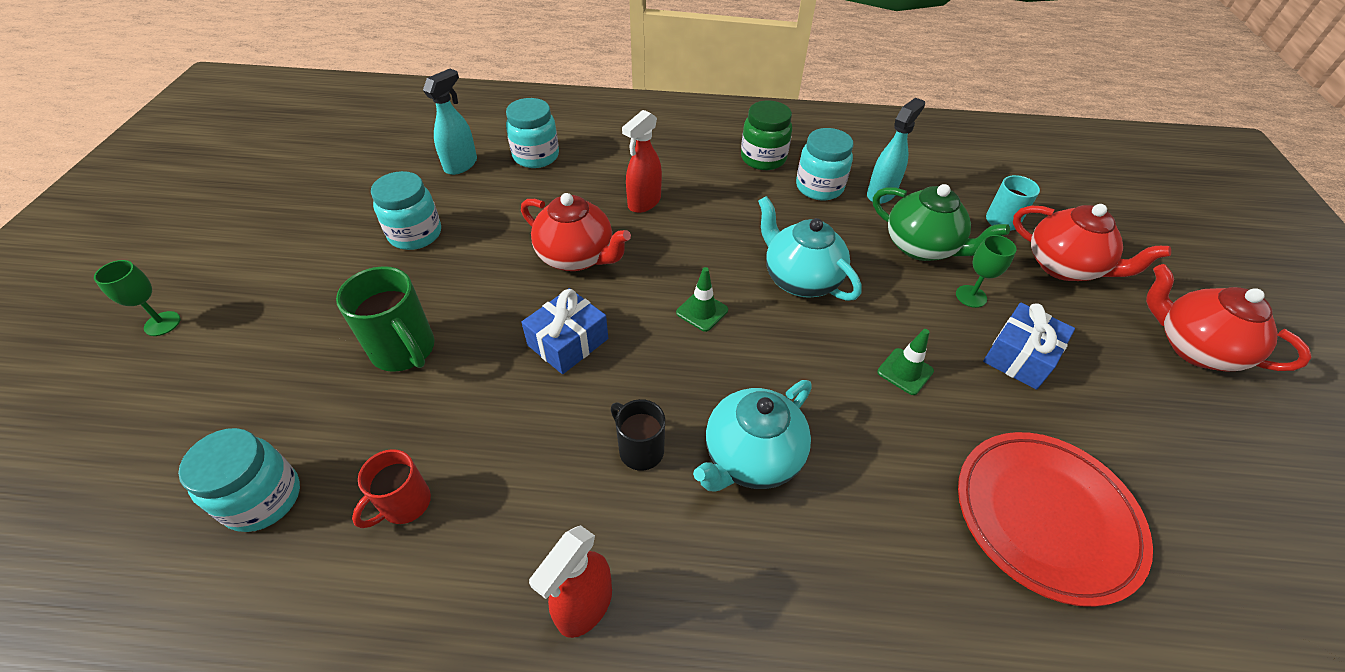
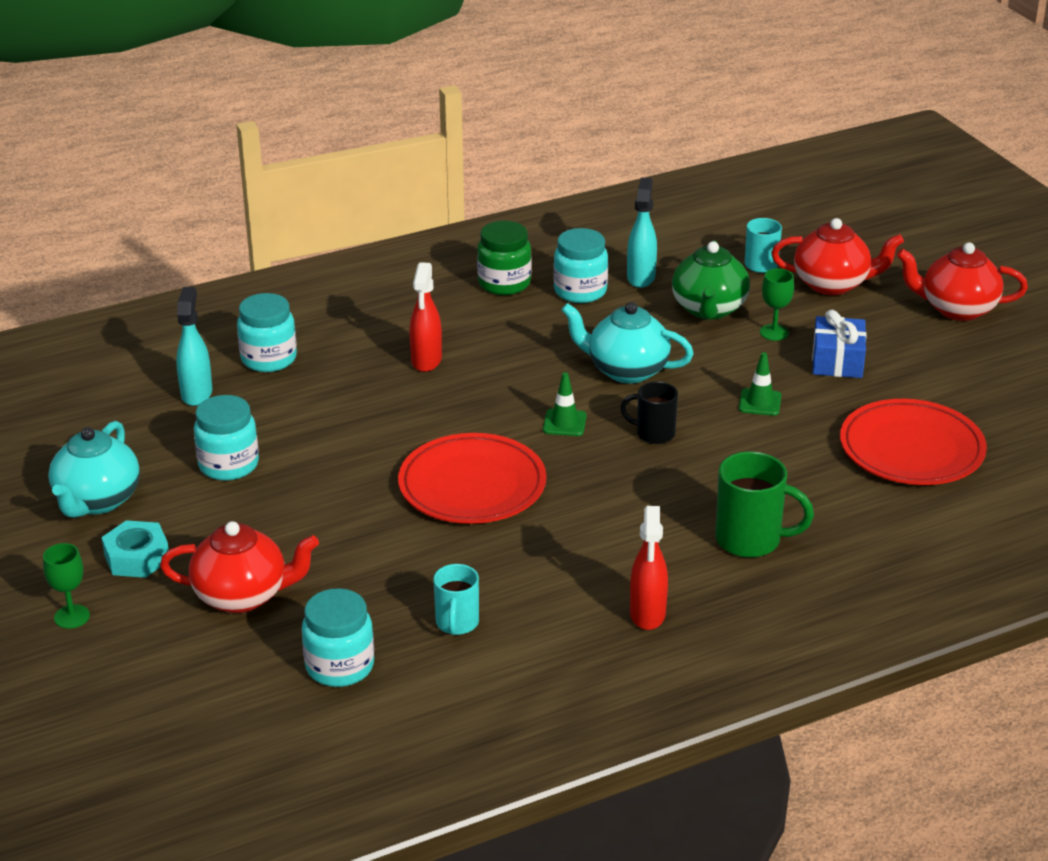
camera: 30 degrees left, 15 degrees down
green mug [336,266,435,372] -> green mug moved to [715,451,814,558]
red mug [352,449,431,528] -> turquoise mug [433,564,479,635]
red teapot [521,193,631,271] -> red teapot moved to [160,521,319,613]
blue gift [521,288,608,374] -> red plate [398,433,546,524]
black mug [611,399,665,471] -> black mug moved to [620,381,678,444]
turquoise teapot [693,380,812,492] -> turquoise teapot moved to [48,421,140,518]
green teapot [873,184,1010,261] -> green teapot turned 90 degrees clockwise [672,240,750,320]
none -> turquoise nut [101,520,169,578]

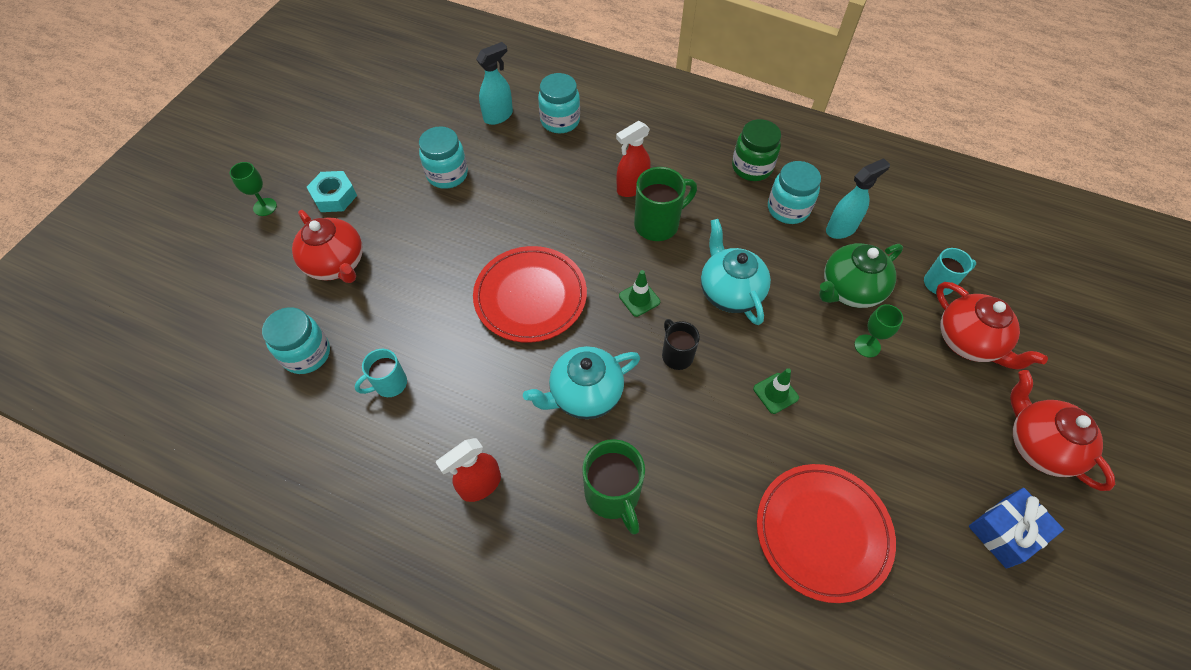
camera: 50 degrees right, 25 degrees up
turquoise teapot [48,421,140,518] -> turquoise teapot moved to [523,346,640,419]
blue gift [812,310,866,378] -> blue gift moved to [969,488,1064,569]
none -> green mug [634,167,697,241]

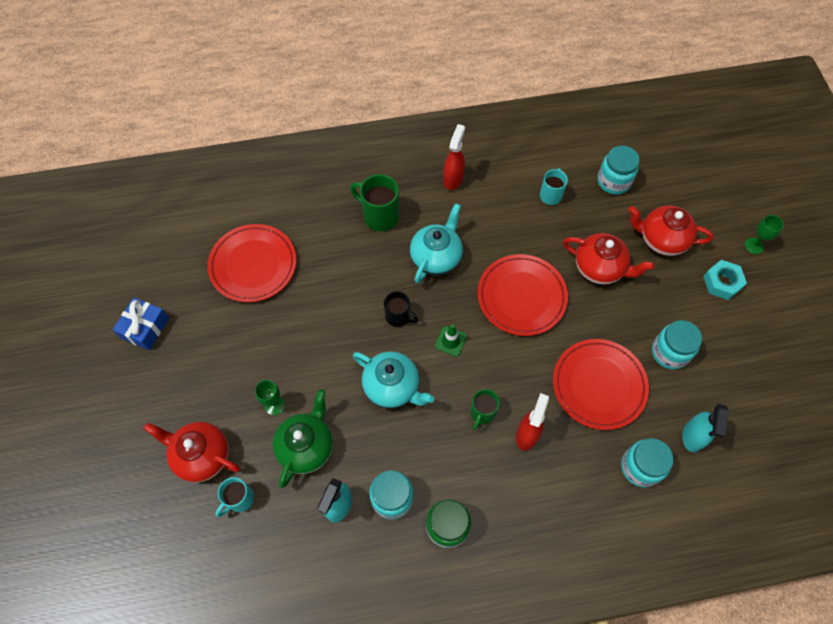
camera: 145 degrees right, 5 degrees up
green mug [634,167,697,241] -> green mug [470,389,500,430], size x0.64
green traffic cone [753,368,799,414] -> none
red teapot [1010,370,1115,491] -> red teapot moved to [563,233,654,284]
none -> red plate [553,339,649,430]

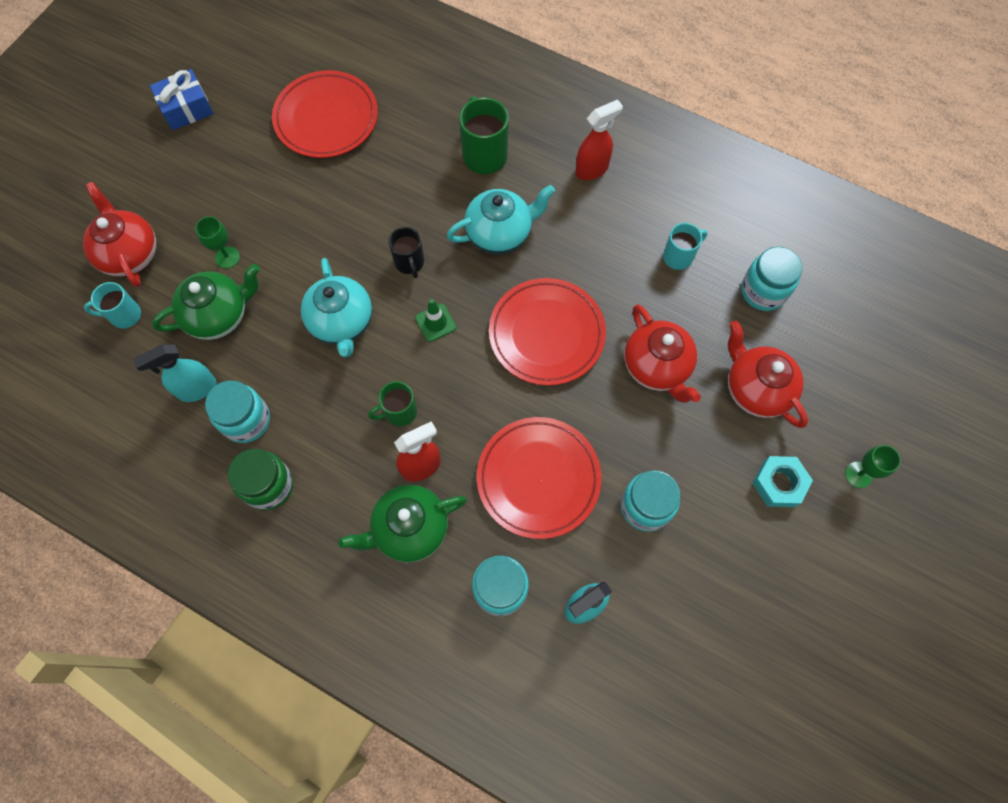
camera: 40 degrees right, 5 degrees up
none -> green teapot [338,485,467,562]

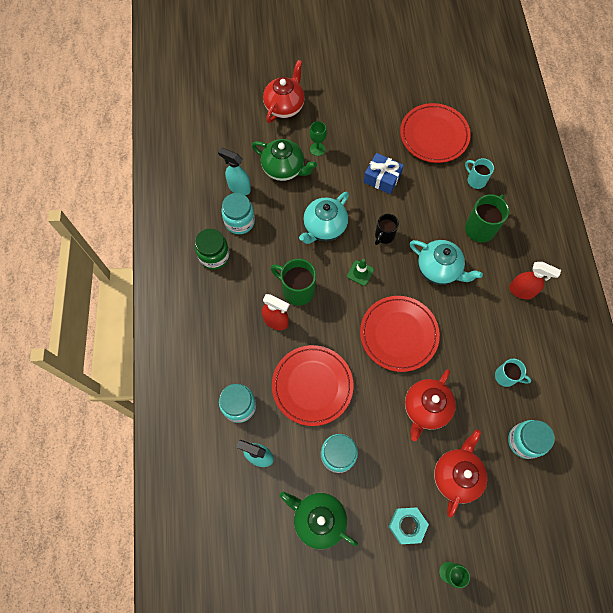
camera: 55 degrees right, 0 degrees up
turquoise mug [84,282,141,329] -> turquoise mug moved to [465,158,494,189]
blue gift [150,69,214,130] -> blue gift moved to [363,153,404,194]
green teapot [338,485,467,562] -> green teapot moved to [280,491,358,549]
green mug [368,381,417,426] -> green mug [271,259,316,306], size x1.57

